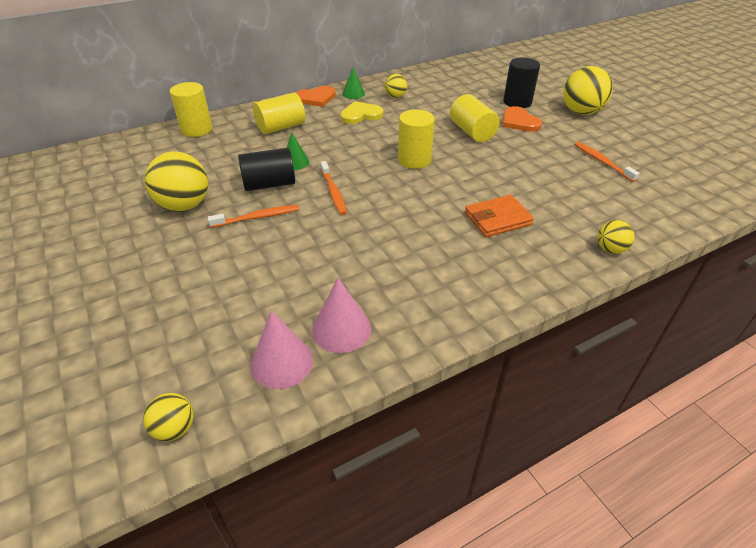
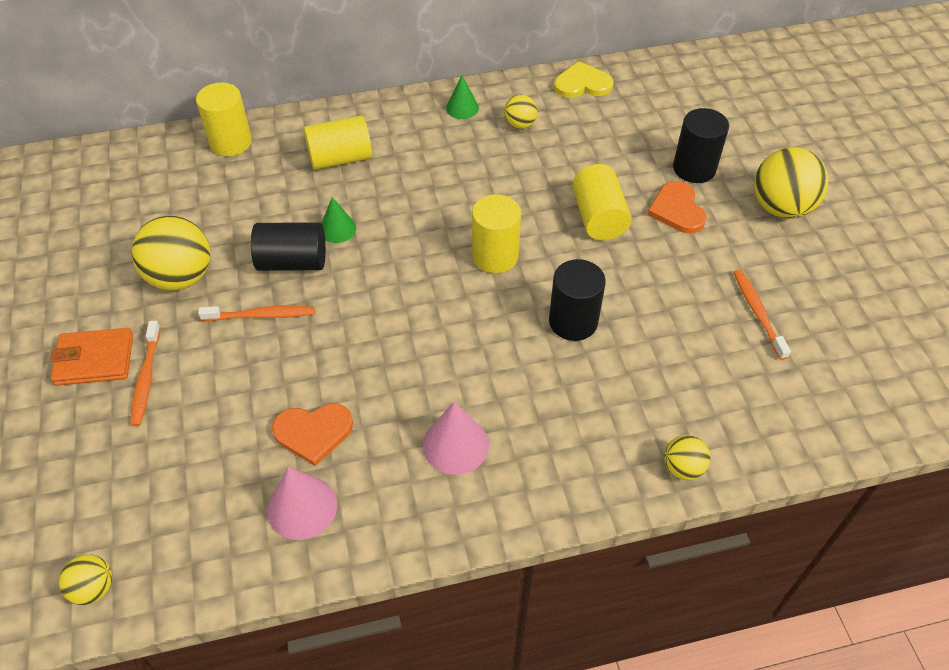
camera: 15 degrees right, 10 degrees up
pink cone [250,311,313,389] -> pink cone moved to [423,402,489,475]
orange heart [296,86,336,107] -> orange heart moved to [272,403,353,466]
orange toothbrush [320,161,347,215] -> orange toothbrush moved to [130,321,161,426]
yellow heart [340,101,384,124] -> yellow heart moved to [554,61,613,98]
orange wallet [465,195,534,237] -> orange wallet moved to [50,328,133,386]
none -> black cylinder [549,259,606,341]

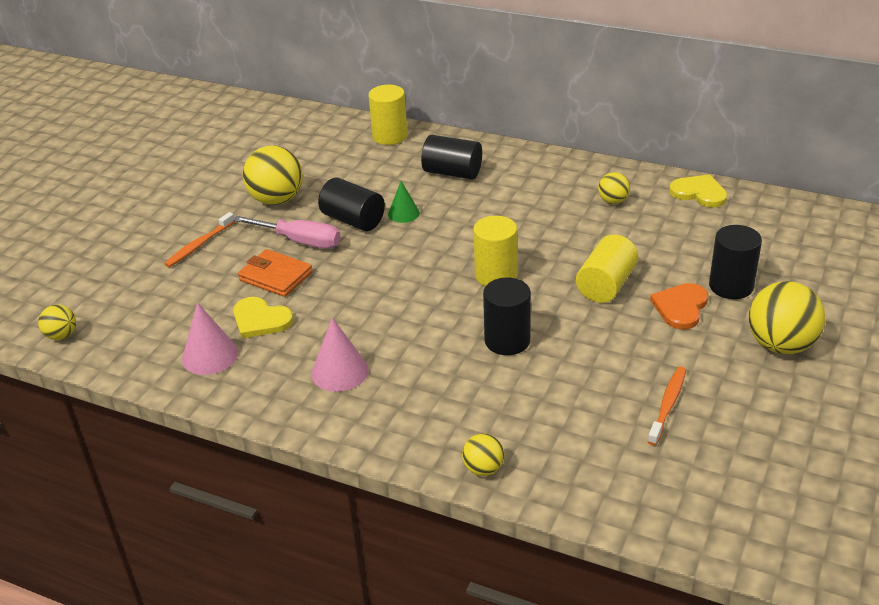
camera: 40 degrees right, 15 degrees down
orange wallet [50,328,133,386] -> orange wallet moved to [238,249,312,297]
orange toothbrush [198,306,314,321] -> pink screwdriver [233,216,341,249]
orange heart [272,403,353,466] -> yellow heart [233,297,293,338]
yellow cylinder [304,116,372,170] -> black cylinder [421,135,482,179]
green cone [446,76,479,119] -> none

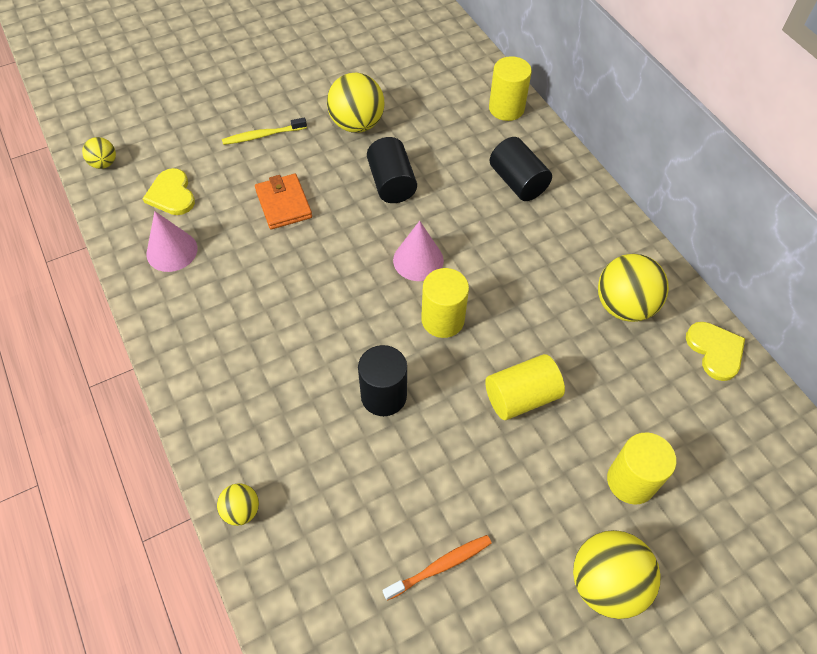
camera: 35 degrees right, 20 degrees up
orange toothbrush [164,212,235,267] -> yellow toothbrush [222,117,307,145]
pink screwdriver [233,216,341,249] -> none
yellow heart [233,297,293,338] -> yellow heart moved to [143,168,195,215]
pink cone [311,318,369,392] -> pink cone moved to [393,221,444,281]
green cone [388,181,420,223] -> none
yellow ball [598,172,630,204] -> yellow ball [598,254,669,322], size x1.91
orange heart [650,283,708,330] -> none
black cylinder [709,225,762,299] -> yellow cylinder [607,432,677,505]

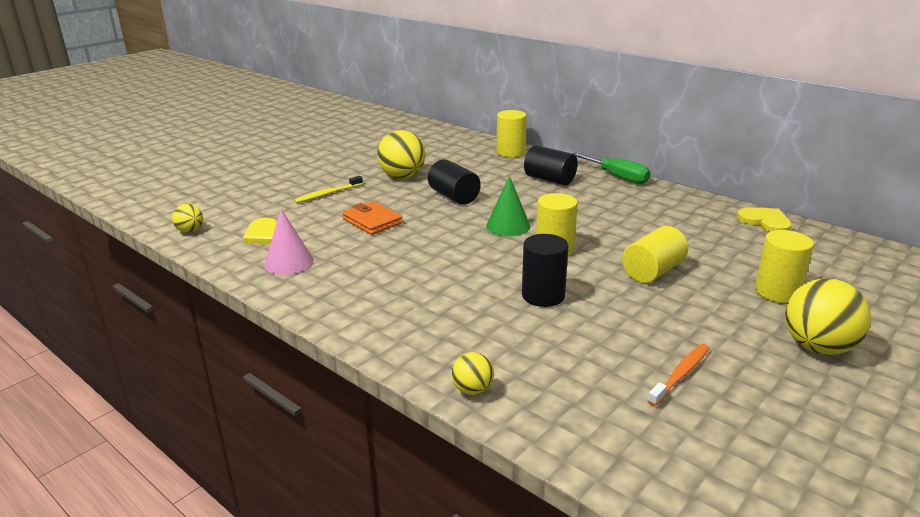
camera: 20 degrees left, 30 degrees down
pink cone [393,221,444,281] -> green cone [486,176,530,236]
yellow ball [598,254,669,322] -> none
none -> green screwdriver [572,152,651,184]

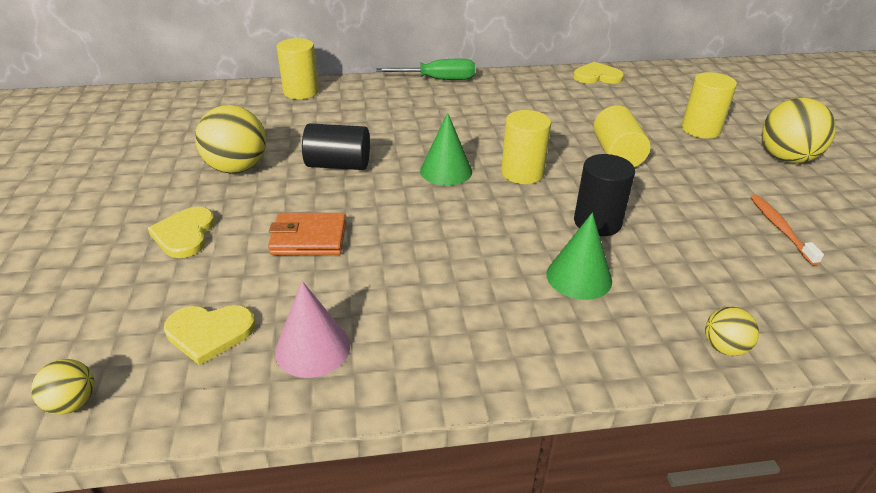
camera: 50 degrees left, 10 degrees up
yellow toothbrush [294,176,363,203] -> yellow heart [148,207,215,258]
black cylinder [524,145,578,185] -> none
none -> green cone [547,213,612,300]

